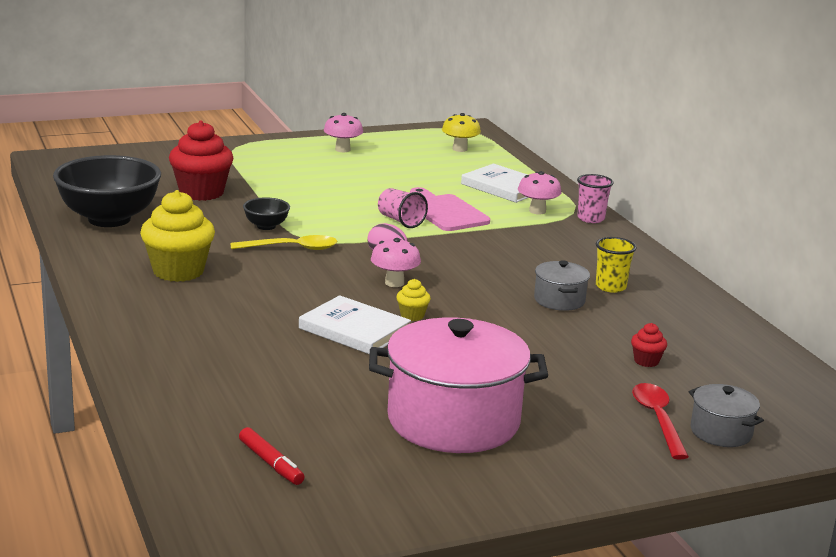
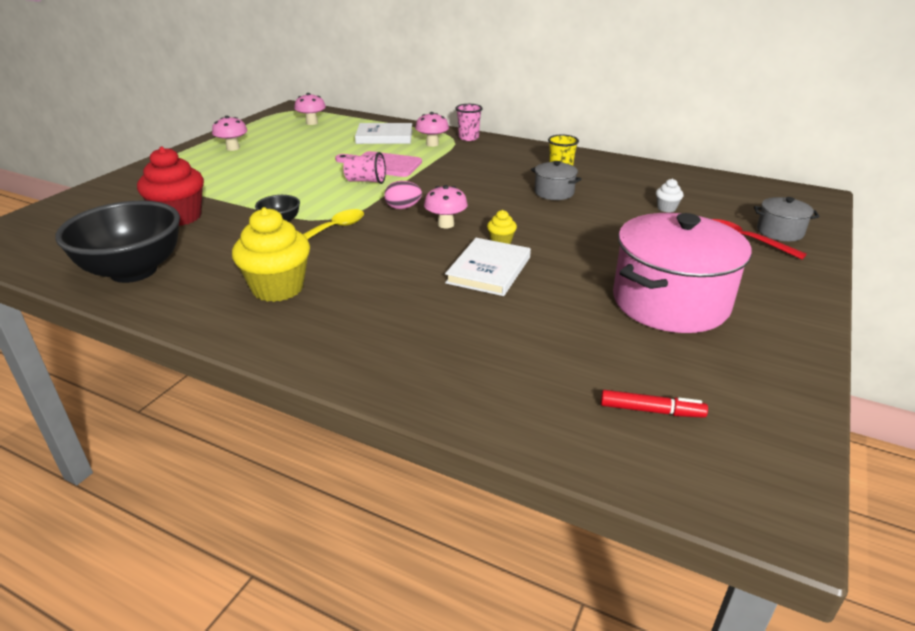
camera: 40 degrees left, 10 degrees up
white book [299,295,411,354] -> white book turned 60 degrees counterclockwise [445,238,531,296]
yellow mushroom [442,113,481,152] -> pink mushroom [294,93,326,125]
red cupcake [631,323,667,367] -> white cupcake [656,178,683,212]

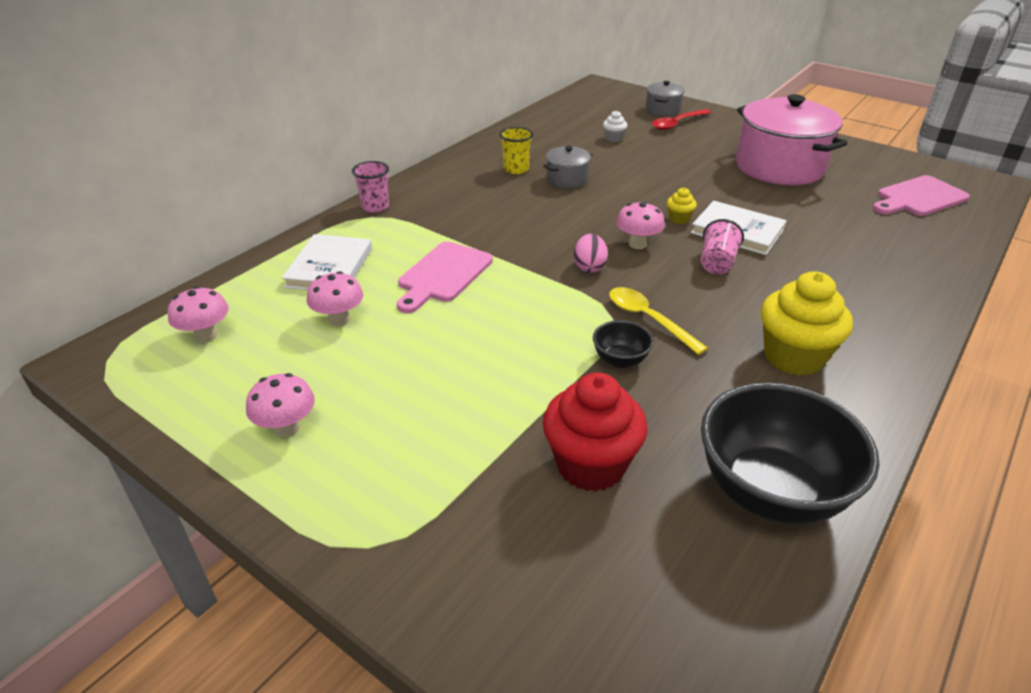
camera: 80 degrees left, 5 degrees up
pink cup [343,152,386,184] -> pink cup moved to [701,219,744,274]
pink mushroom [415,112,449,147] -> pink mushroom moved to [307,271,364,326]
red marker [601,390,708,418] -> pink cutting board [873,175,970,216]

